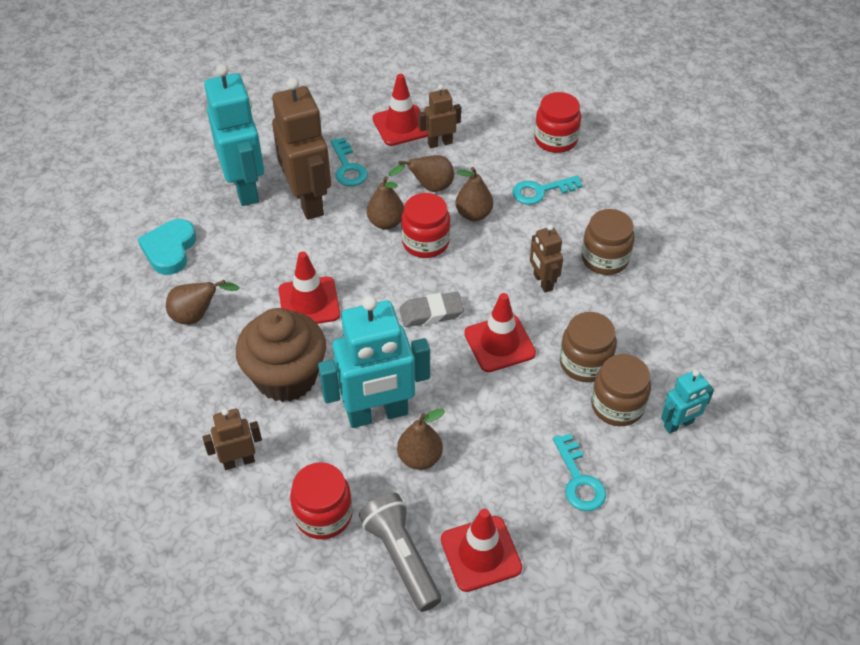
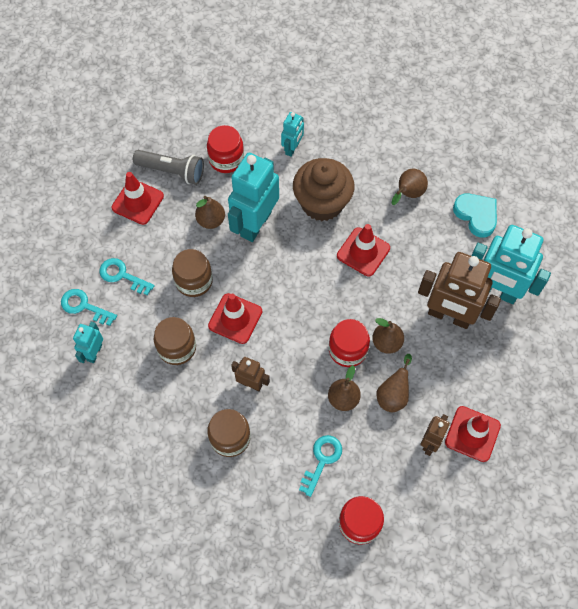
camera: 135 degrees right, 15 degrees up
brown robot [203,408,262,470] -> turquoise robot [281,112,304,157]
turquoise key [331,137,367,186] -> turquoise key moved to [61,289,117,326]
grey eraser [399,292,464,327] -> none
brown jar [591,354,651,426] -> brown jar moved to [172,249,213,297]

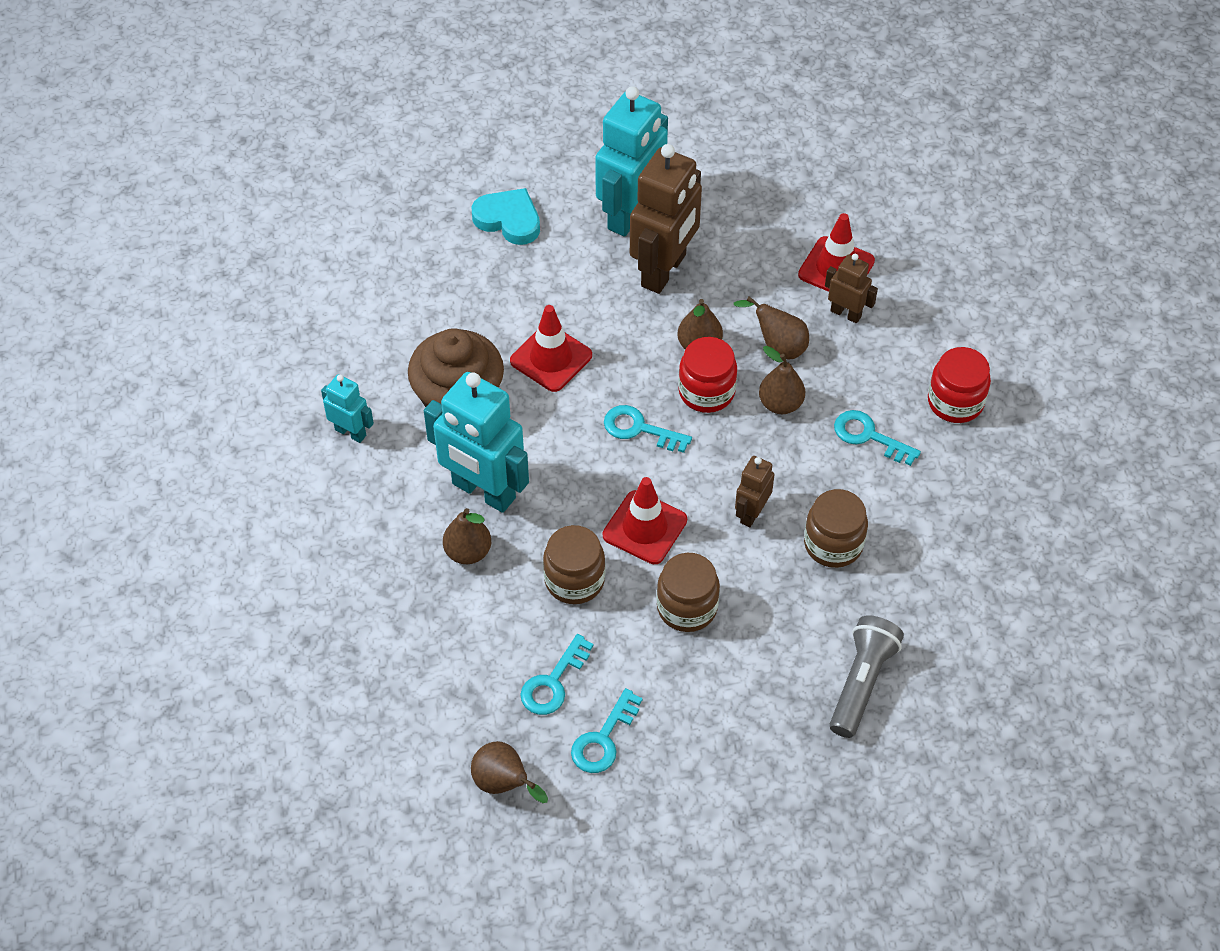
camera: 85 degrees left, 10 degrees down
turquoise robot [73,322,103,363] -> none
red traffic cone [112,172,164,225] -> none
grey flashlight [133,150,204,185] -> grey flashlight moved to [830,615,904,738]
red jar [207,125,244,173] -> none
brown pear [392,168,428,205] -> brown pear moved to [471,741,548,803]
turquoise heart [453,193,497,238] -> turquoise heart turned 60 degrees clockwise [472,188,540,245]
none -> turquoise key [604,405,692,453]

